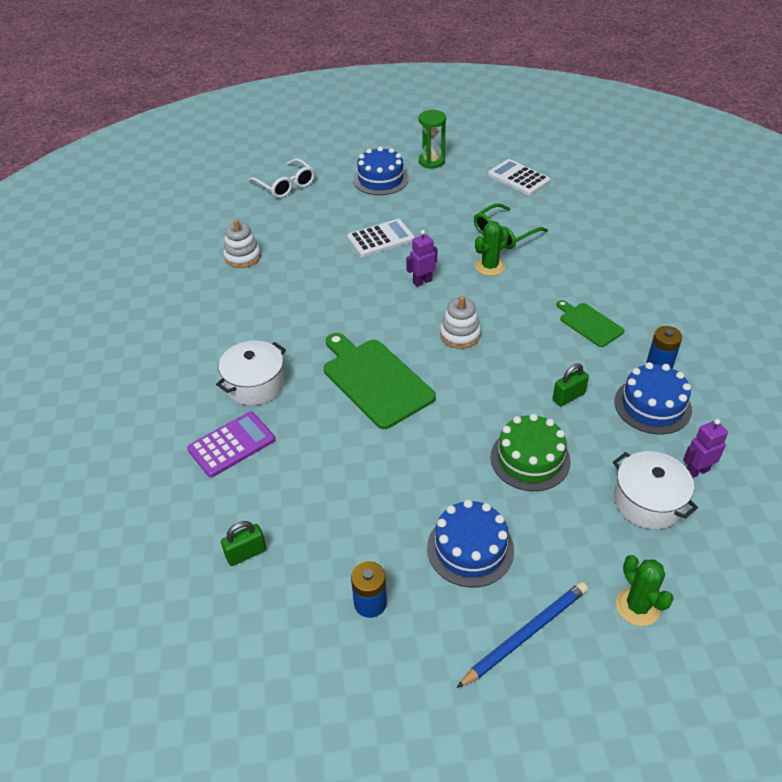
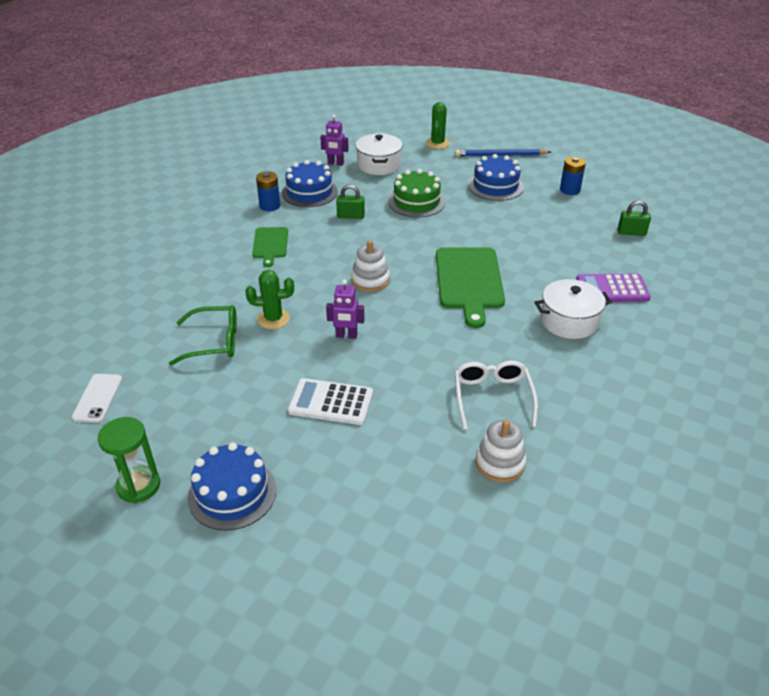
camera: 145 degrees left, 5 degrees down
white glasses [248,158,315,198] -> white glasses moved to [455,361,538,430]
white calculator [488,159,551,195] -> white phone [72,374,122,423]

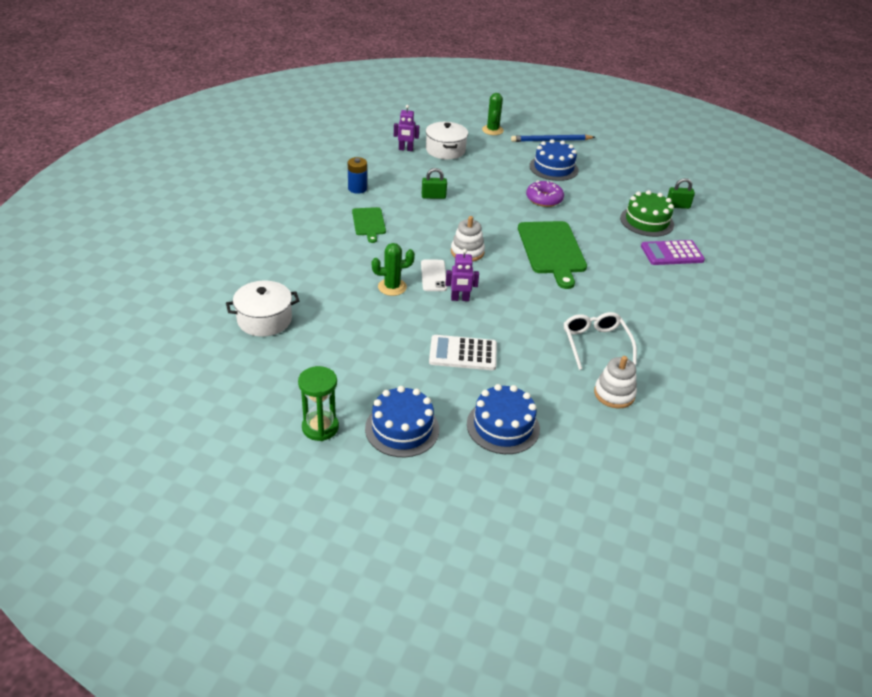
camera: 10 degrees left, 0 degrees up
white phone [72,374,122,423] -> white phone moved to [421,259,447,291]
green glasses [169,305,237,366] -> none
blue cake [282,160,338,207] -> blue cake moved to [467,384,540,454]
green cake [388,169,445,217] -> green cake moved to [620,190,674,237]
white pot [535,279,612,339] -> white pot moved to [226,281,299,337]
blue battery [560,156,586,195] -> none
none -> purple donut [526,180,564,207]

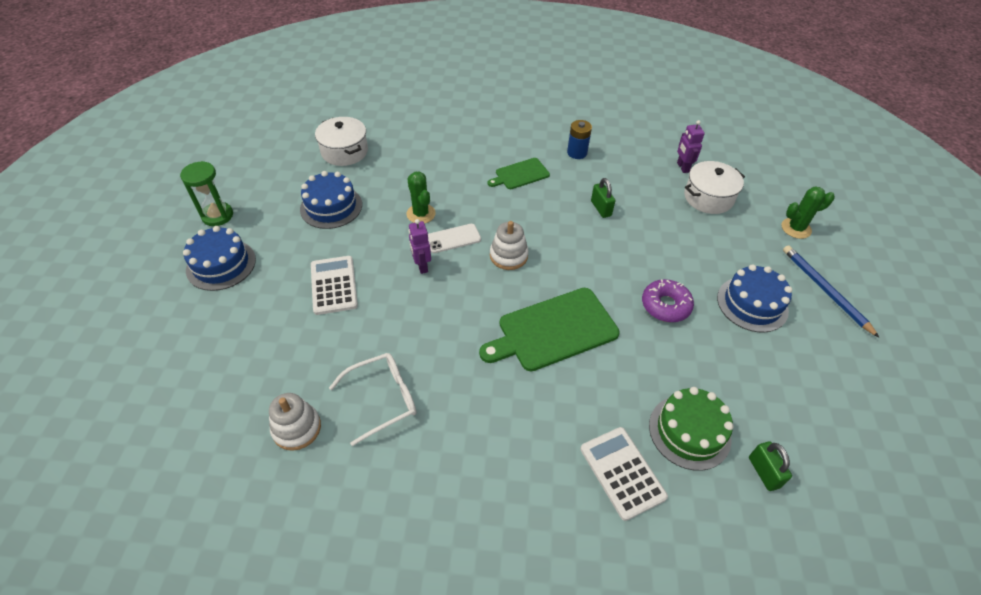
camera: 75 degrees right, 10 degrees up
blue cake [467,384,540,454] -> blue cake moved to [300,171,362,229]
purple calculator [641,240,705,265] -> white calculator [580,427,668,521]

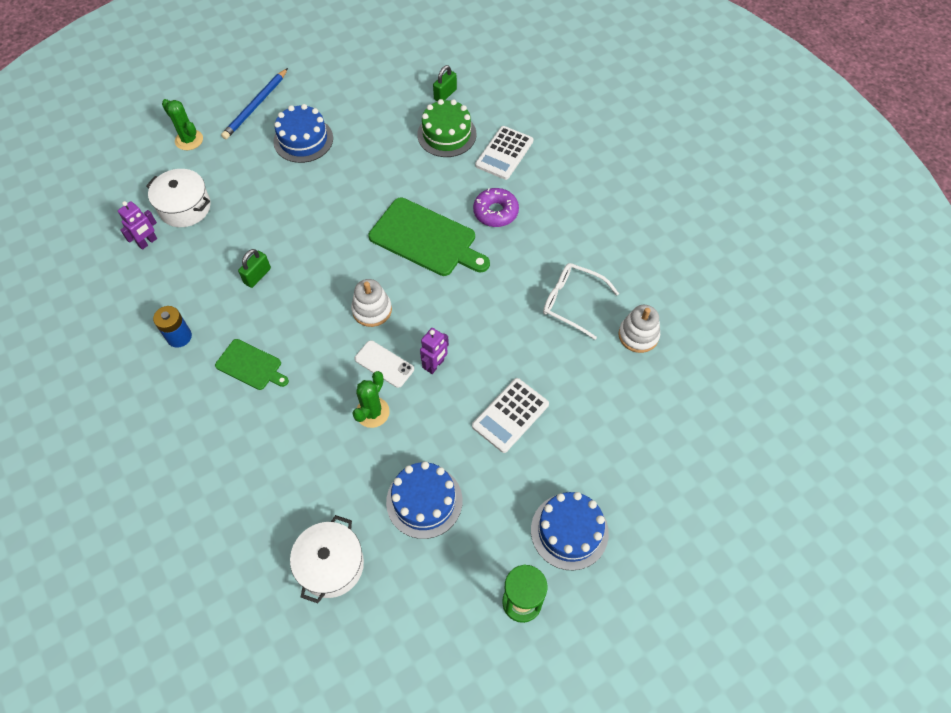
camera: 125 degrees left, 10 degrees up
purple donut [642,279,694,322] -> purple donut moved to [473,188,519,227]

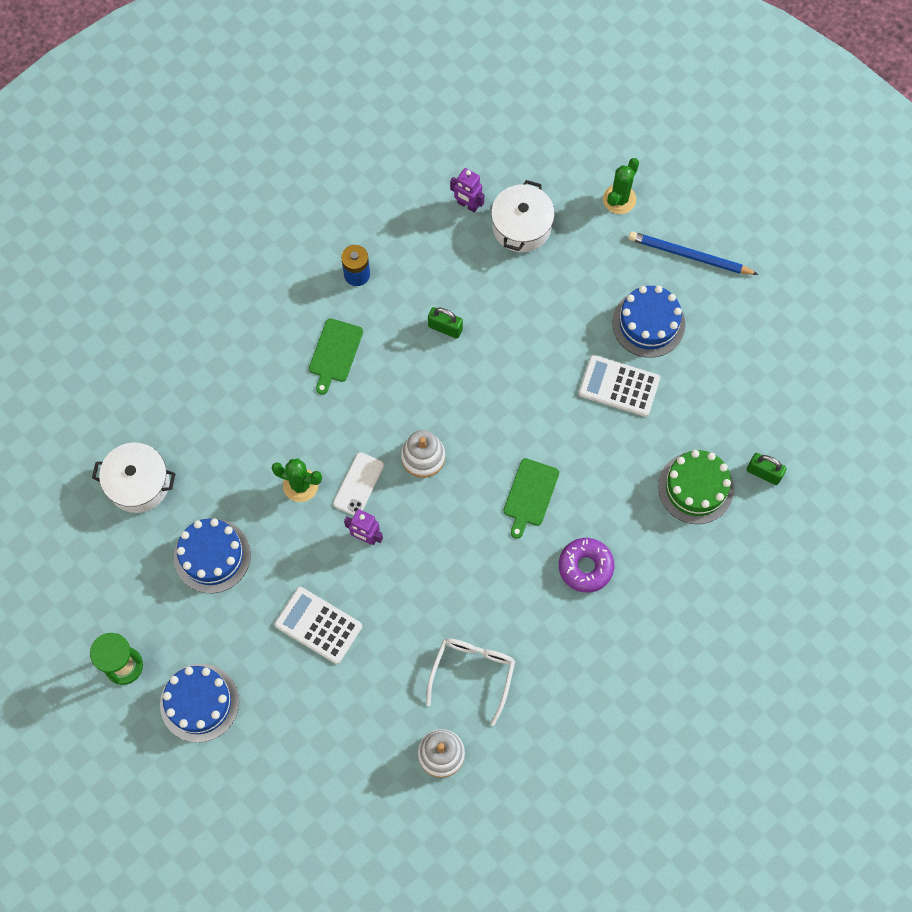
camera: 80 degrees right, 10 degrees up
green cutting board [369,198,490,276] -> green cutting board [504,458,559,539], size x0.56
white calculator [475,126,533,180] -> white calculator moved to [578,355,660,417]

